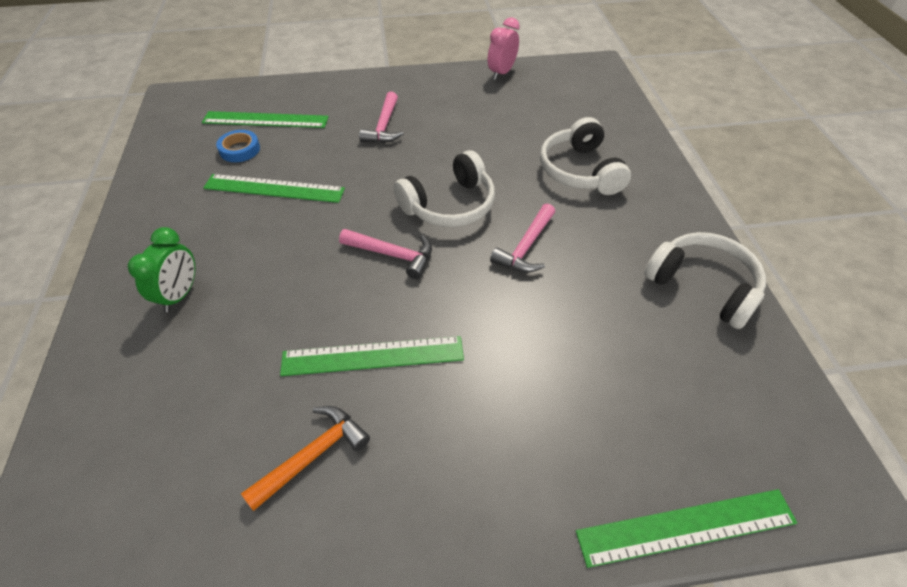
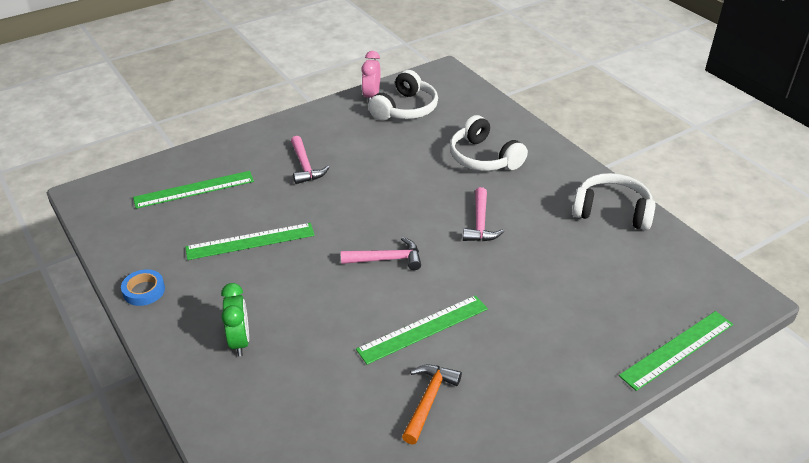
camera: 25 degrees left, 10 degrees down
blue tape [216,130,260,162] -> blue tape moved to [121,269,165,306]
white headphones [394,150,495,227] -> white headphones moved to [368,70,438,121]

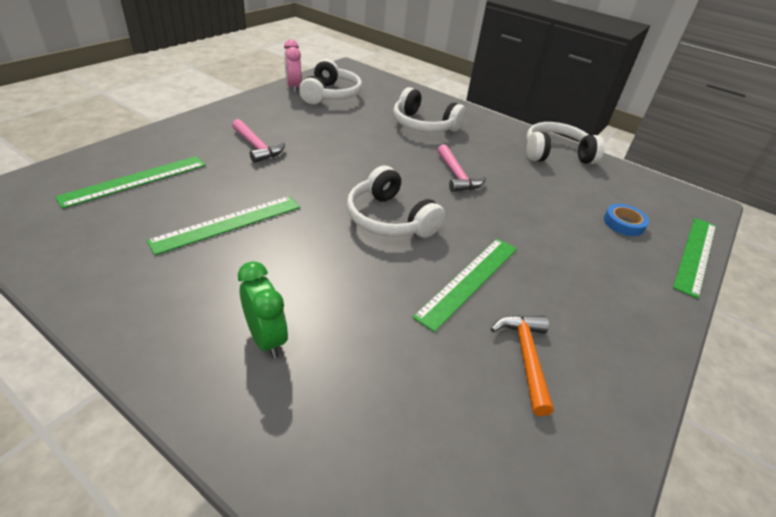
camera: 25 degrees left, 0 degrees up
blue tape [121,269,165,306] -> blue tape moved to [604,204,649,236]
pink hammer [341,237,421,270] -> white headphones [347,166,445,238]

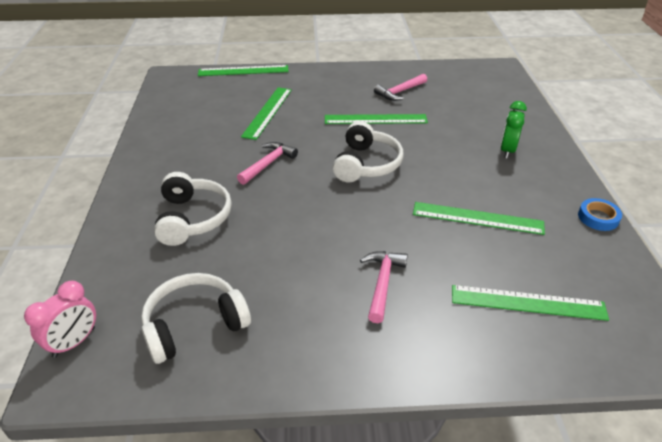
camera: 125 degrees left, 0 degrees up
pink clock [284,40,301,93] -> pink clock moved to [24,281,96,358]
orange hammer [491,315,554,416] -> pink hammer [374,74,427,101]
white headphones [526,122,605,164] -> none
blue tape [604,204,649,236] -> blue tape moved to [578,198,622,231]
none -> green ruler [241,87,292,140]

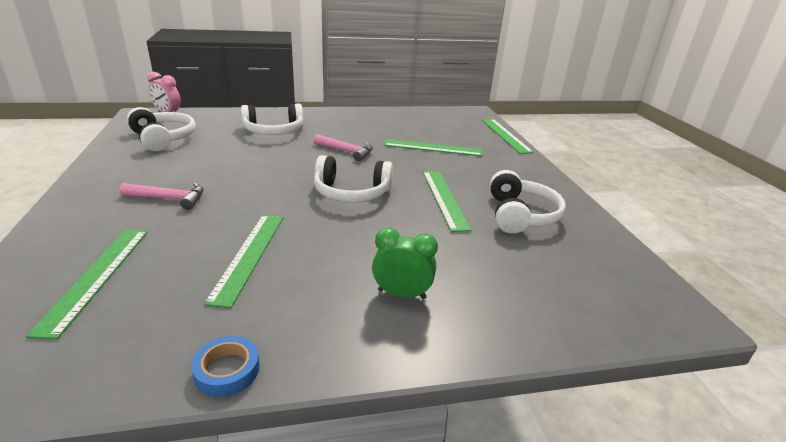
camera: 80 degrees right, 10 degrees down
pink hammer [374,74,427,101] -> white headphones [490,170,566,234]

